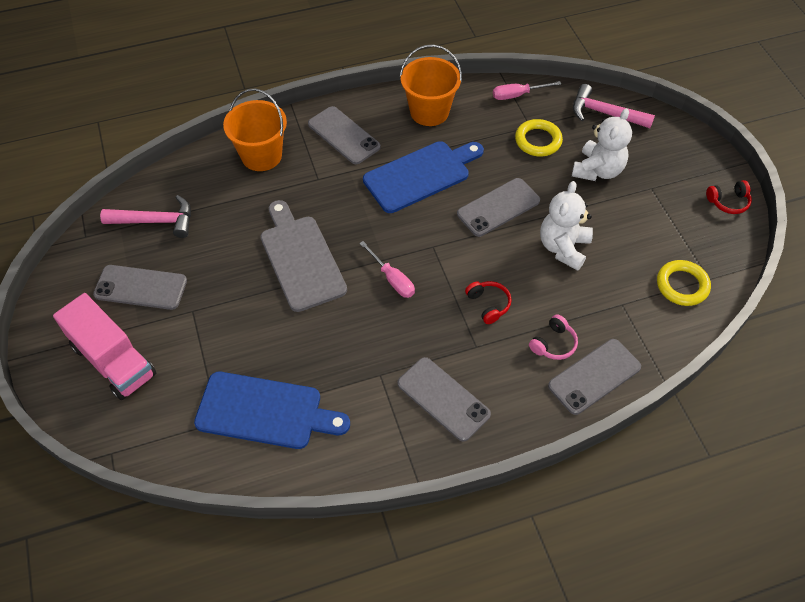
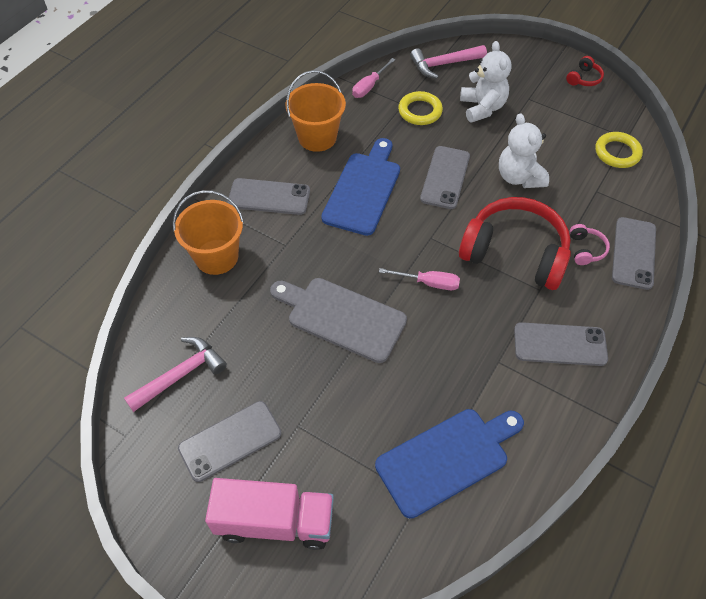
camera: 40 degrees left, 0 degrees up
red headphones [465,281,512,324] -> red headphones [459,197,571,290], size x2.47

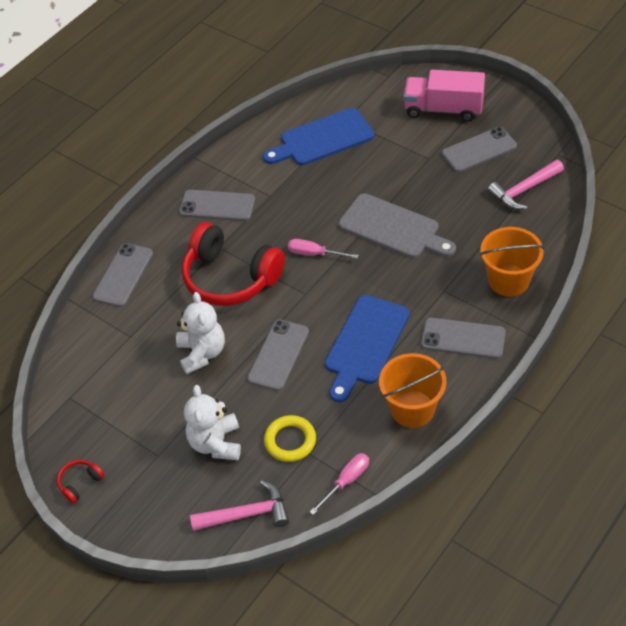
camera: 170 degrees left, 5 degrees down
pink headphones [569,224,610,265] -> none
yellow ring [595,132,643,168] -> none

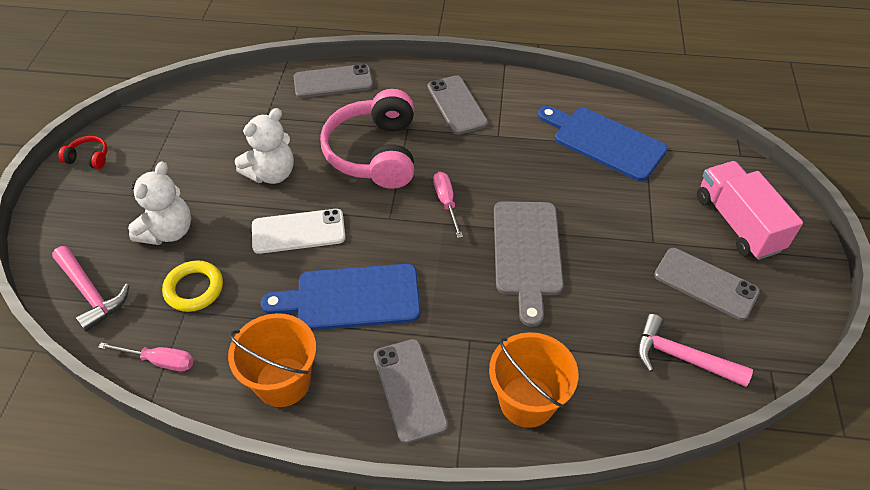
camera: 55 degrees right, 0 degrees up
red headphones [182,222,285,306] -> pink headphones [320,89,414,189]
white teddy bear [184,385,241,460] -> white teddy bear turned 150 degrees clockwise [128,161,191,245]
grey phone [247,319,309,391] -> white phone [252,209,346,254]

